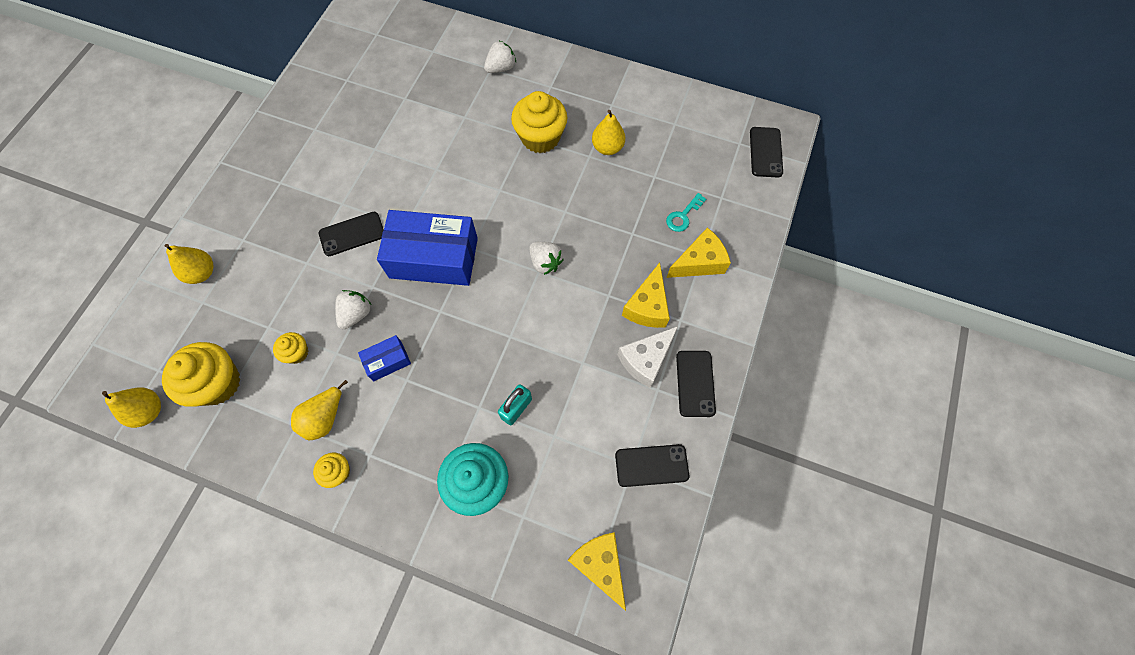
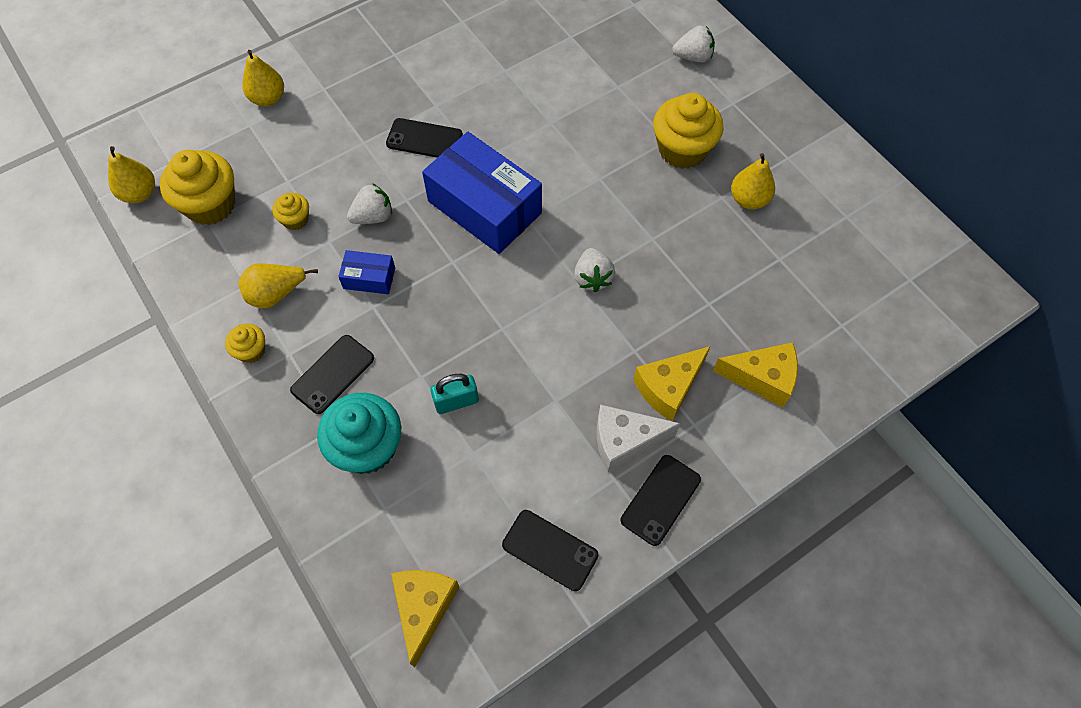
camera: 35 degrees right, 5 degrees down
turquoise key [666,193,706,232] -> none
black phone [750,127,783,178] -> black phone moved to [290,335,374,414]

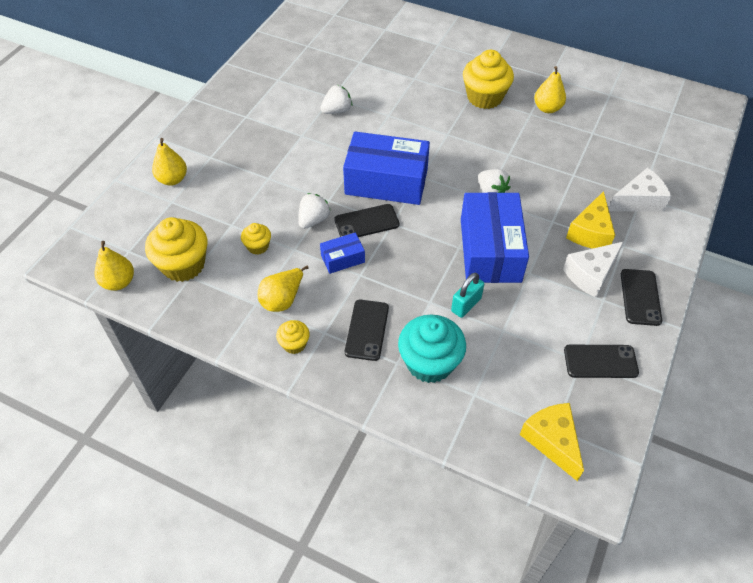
camera: 30 degrees left, 10 degrees down
black phone [386,118,463,158] -> black phone moved to [334,204,399,237]
white strawberry [672,26,715,63] -> white strawberry moved to [320,85,352,114]
yellow cheese [713,342,798,407] -> white cheese [609,168,671,212]
none -> blue box [461,192,529,283]

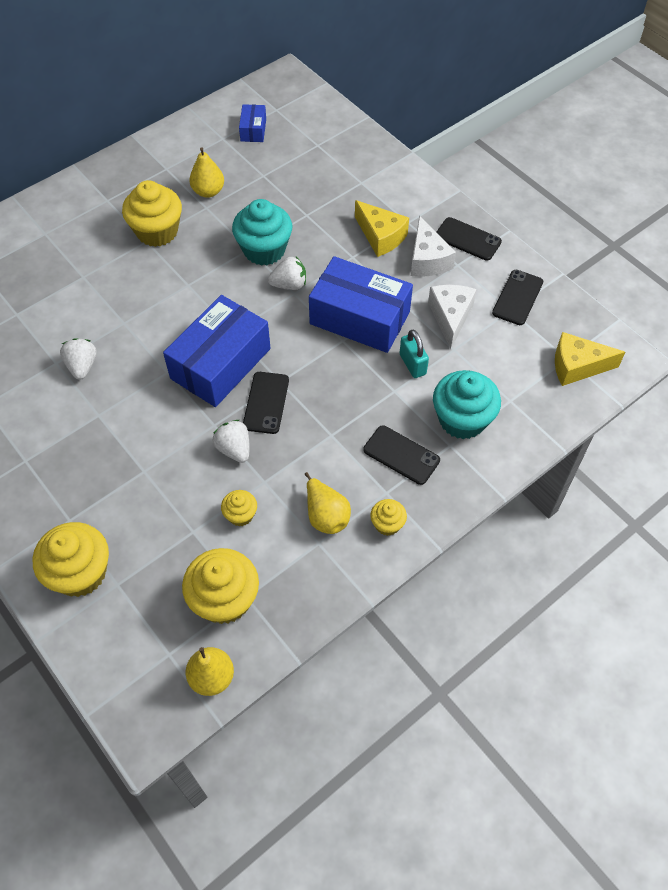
camera: 65 degrees left, 5 degrees up
yellow pear [152,138,187,186] -> yellow cupcake [33,522,109,597]
blue box [320,232,365,274] -> blue box moved to [239,104,266,142]
white cheese [609,168,671,212] -> white cheese moved to [428,285,477,349]
none -> turquoise cupcake [232,199,292,266]

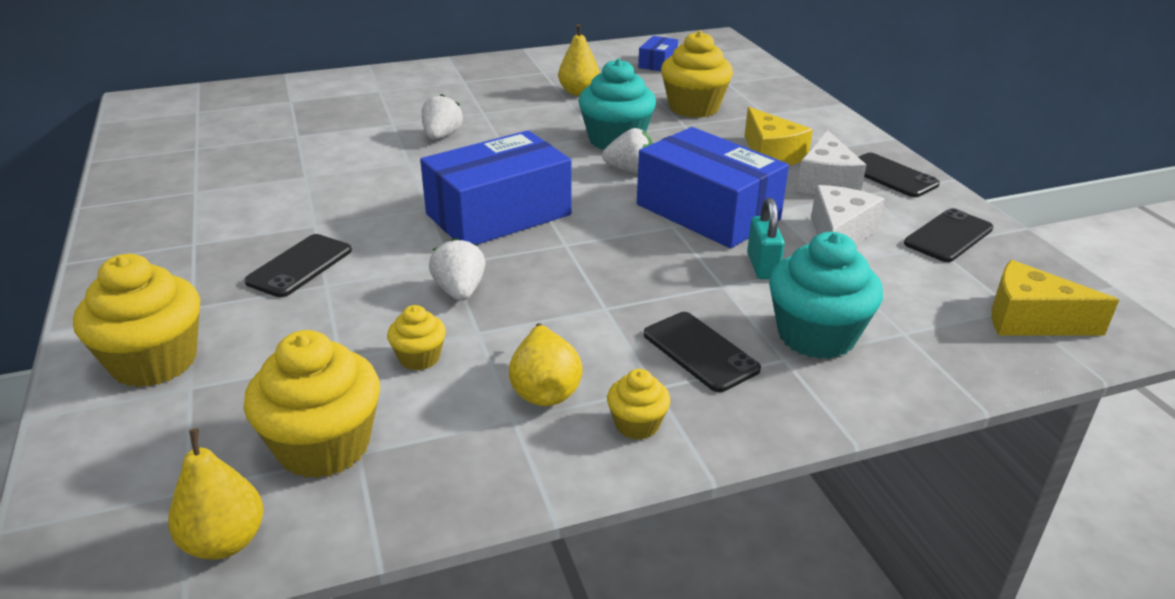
camera: 20 degrees right, 25 degrees down
white strawberry [60,338,97,380] -> white strawberry moved to [422,94,463,140]
yellow cupcake [122,180,182,247] -> yellow cupcake moved to [661,31,733,118]
black phone [243,372,289,434] -> black phone moved to [244,234,352,297]

